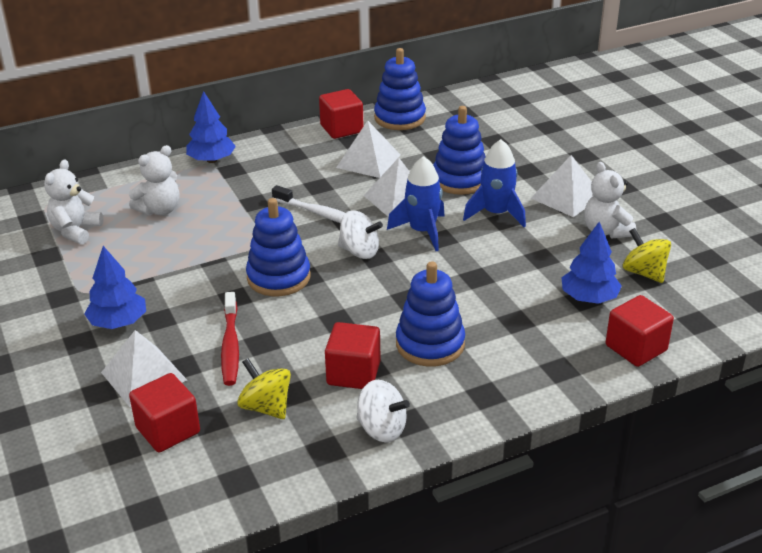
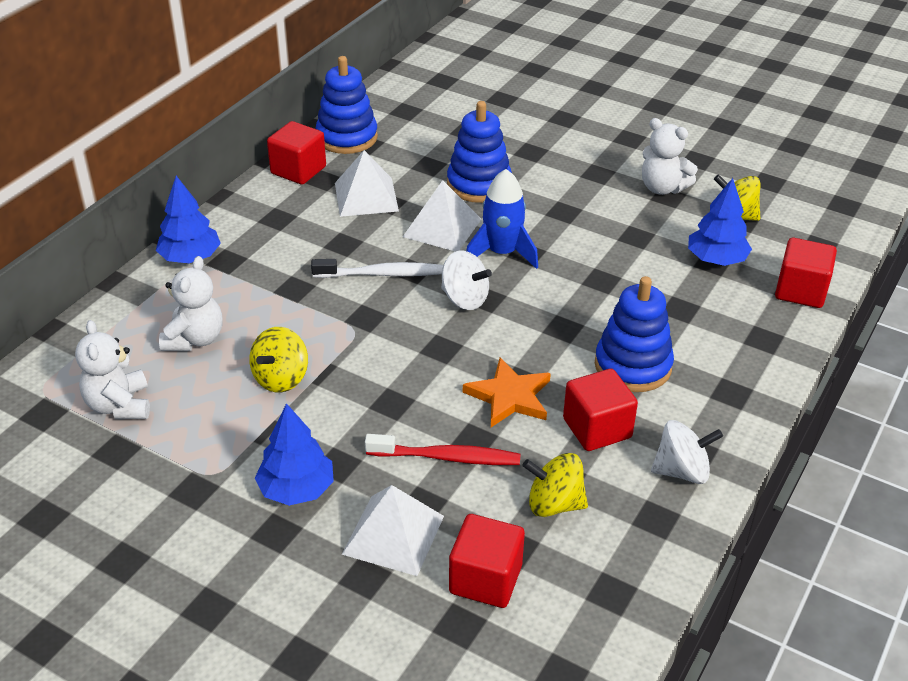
camera: 35 degrees left, 5 degrees up
red toothbrush [221,292,239,386] -> red toothbrush turned 45 degrees counterclockwise [365,434,521,465]
blue stacking toy [246,198,311,296] -> none
white spinning top [338,210,383,259] -> white spinning top turned 45 degrees clockwise [441,251,492,310]
blue rocket [463,139,526,227] -> none
white pyramid [531,155,592,217] -> none
none -> yellow spinning top [249,327,308,393]
none -> orange star [463,357,551,427]

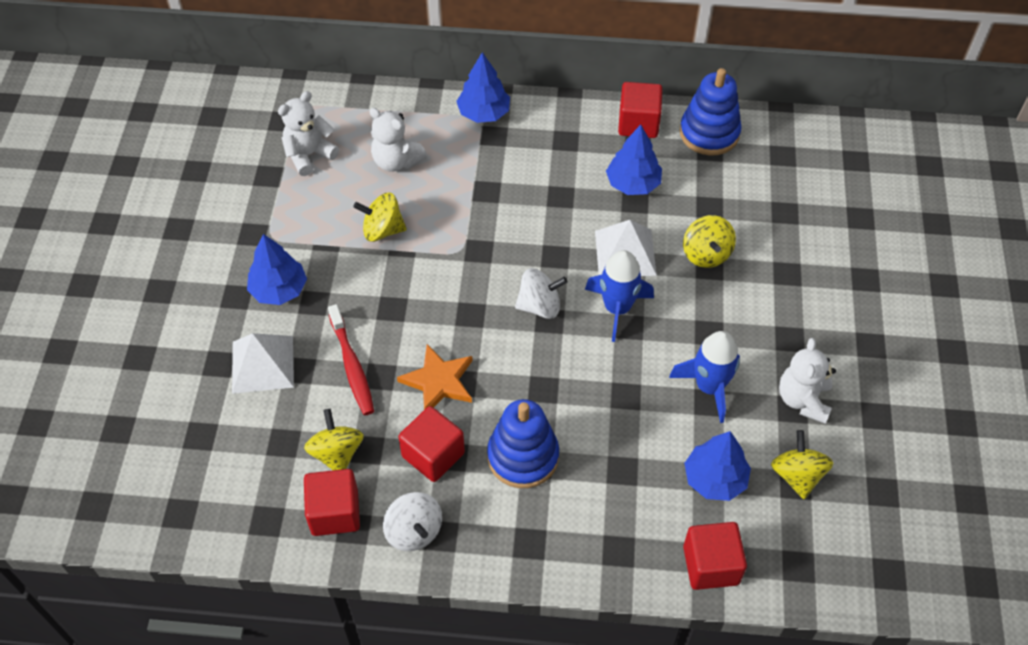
camera: 65 degrees right, 15 degrees up
white teddy bear [159,256,223,351] -> white teddy bear turned 45 degrees clockwise [369,108,427,172]
white toothbrush [311,259,443,278] -> none
white pyramid [335,150,399,217] -> blue tree [606,125,662,195]
white spinning top [441,251,492,310] -> white spinning top turned 105 degrees counterclockwise [515,268,568,319]
blue stacking toy [447,101,512,203] -> yellow spinning top [683,215,736,268]
red cube [449,514,525,608] -> red cube moved to [304,469,360,536]
none -> blue rocket [669,331,740,423]

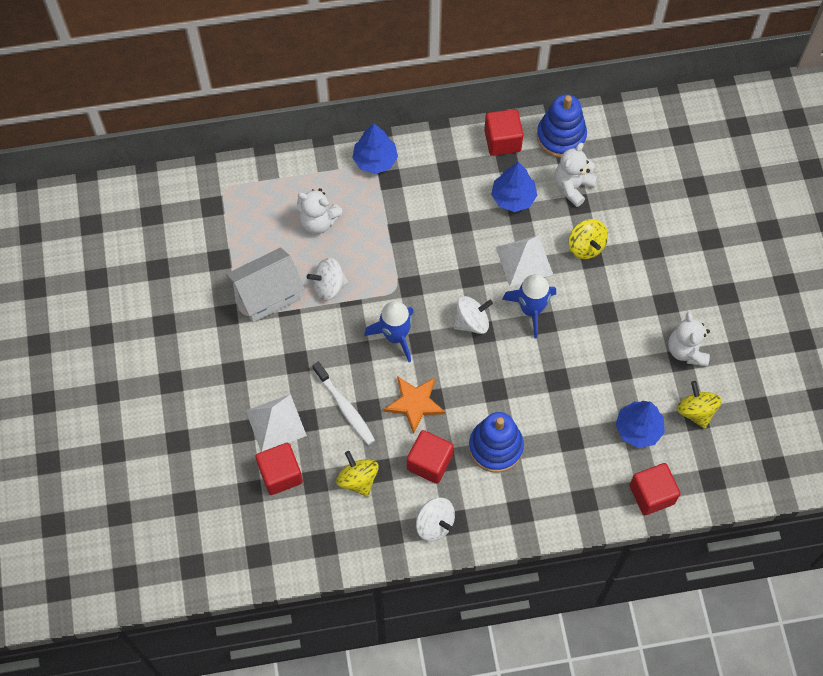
camera: 15 degrees left, 10 degrees up
blue tree [247,234,307,305] -> none
white teddy bear [278,91,339,176] -> white teddy bear moved to [555,143,597,207]
red cube [304,469,360,536] -> red cube moved to [255,443,303,495]
red toothbrush [328,304,374,415] -> white toothbrush [312,362,375,445]
yellow spinning top [353,193,407,242] -> white spinning top [307,258,348,301]
blue rocket [669,331,740,423] -> blue rocket moved to [364,301,414,362]
none -> white house [226,248,305,322]

